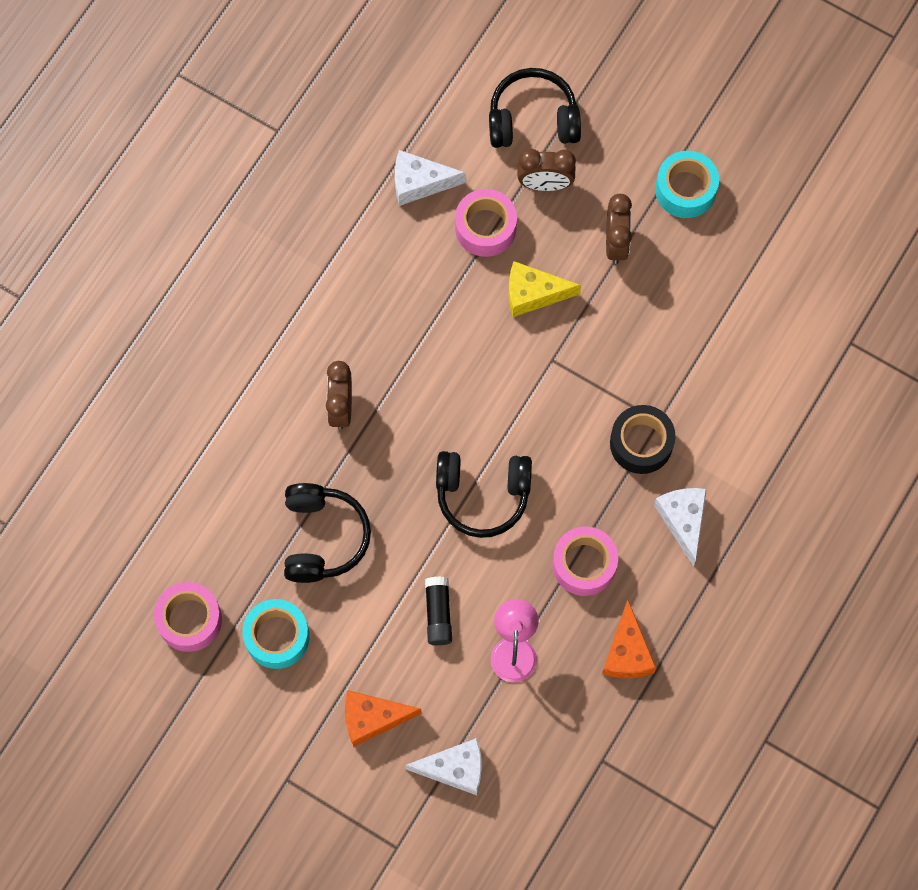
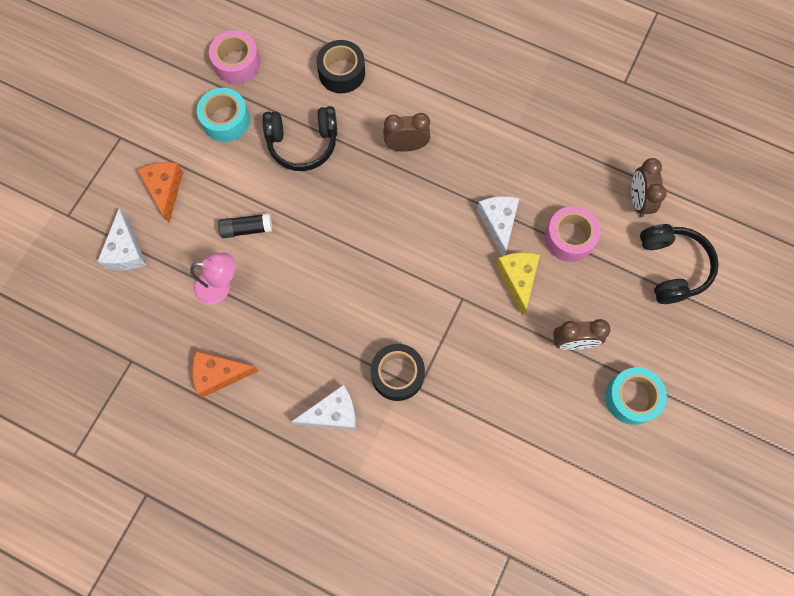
camera: 85 degrees right, 0 degrees up
white cheese [395,150,466,206] -> white cheese moved to [477,196,519,256]
black headphones [436,451,532,538] -> none
brown clock [517,149,576,191] -> brown clock moved to [631,158,667,217]
pink tape [552,526,618,596] -> none
none -> black tape [317,40,365,93]

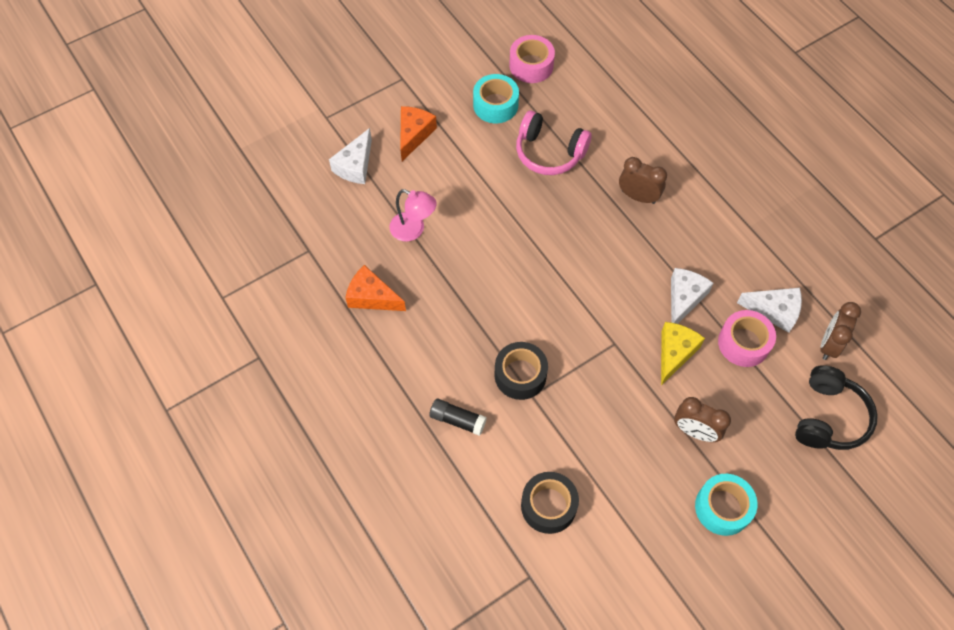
camera: 30 degrees right, 10 degrees down
black glue stick [218,213,272,238] -> black glue stick moved to [429,399,487,436]
black headphones [262,106,337,171] -> pink headphones [516,110,592,175]
white cheese [291,384,356,430] -> white cheese moved to [737,288,802,333]
black tape [317,40,365,93] -> black tape moved to [521,472,579,534]

